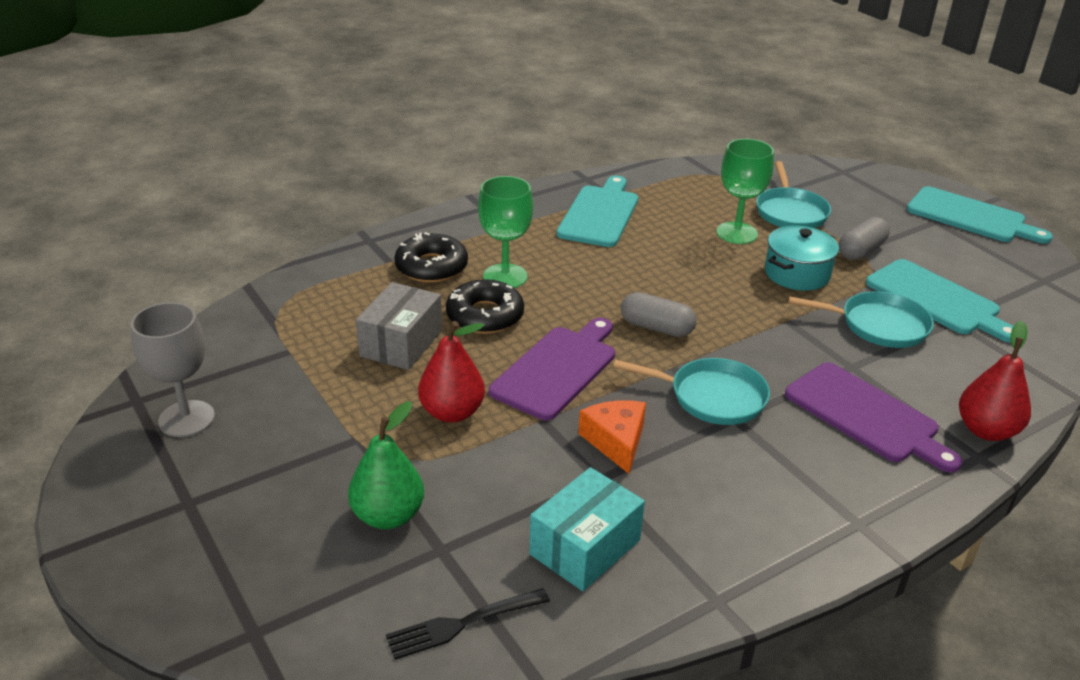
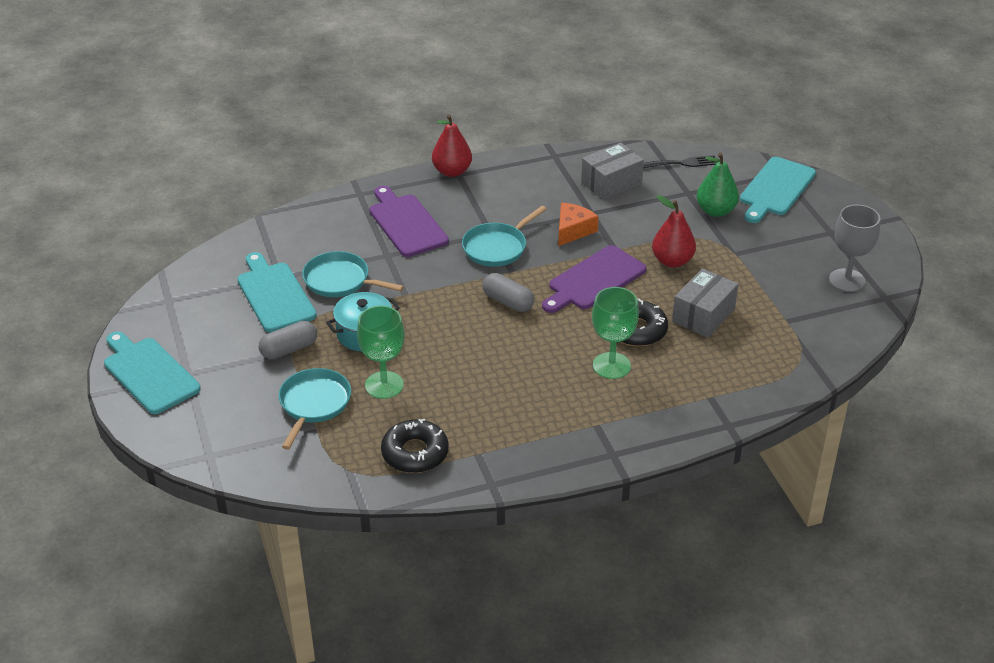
camera: 165 degrees left, 5 degrees up
black donut [394,232,468,283] -> black donut moved to [381,419,449,473]
turquoise box [529,467,645,591] -> grey box [581,142,644,201]
turquoise cutting board [557,175,638,247] -> turquoise cutting board moved to [740,157,816,223]
orange cheese [578,400,646,474] -> orange cheese turned 150 degrees counterclockwise [558,203,599,246]
turquoise pan [613,358,770,425] -> turquoise pan turned 75 degrees counterclockwise [462,206,546,267]
red pear [959,321,1031,441] -> red pear moved to [432,114,472,177]

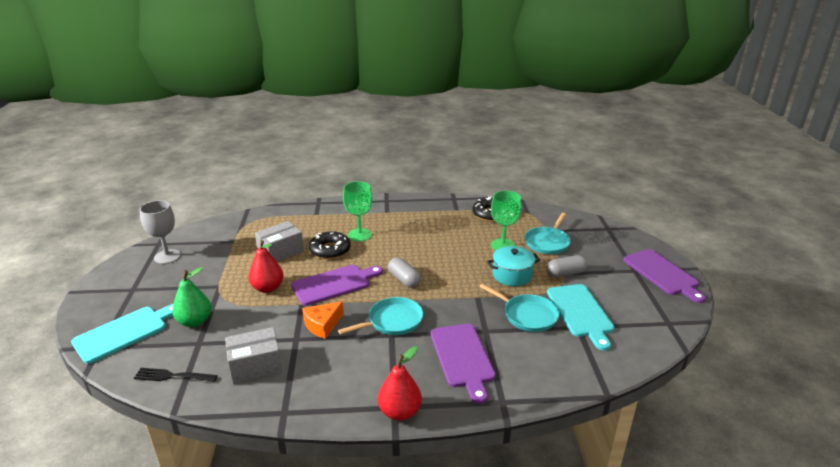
camera: 165 degrees left, 10 degrees down
turquoise cutting board [104,332,201,414] -> purple cutting board [623,249,706,303]

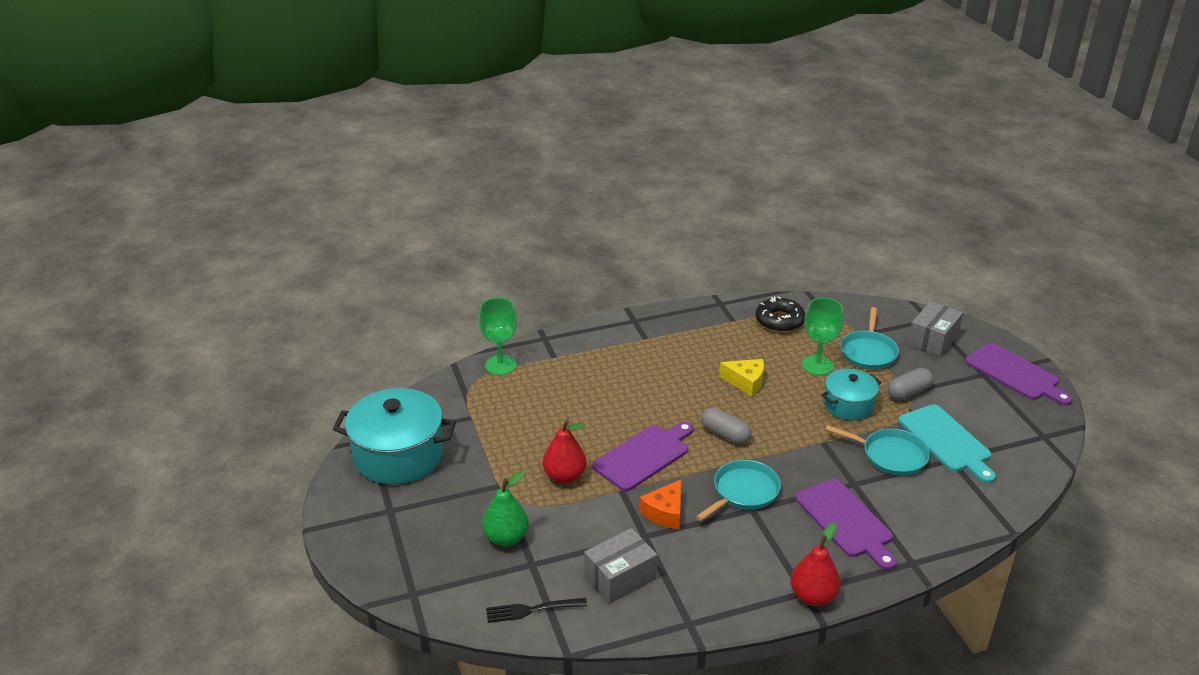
camera: 15 degrees left, 5 degrees up
turquoise cutting board [71,304,173,364] -> none
grey goblet [140,200,181,264] -> turquoise pot [333,388,456,485]
grey box [255,221,304,262] -> grey box moved to [908,301,963,357]
black donut [309,231,351,259] -> none
green goblet [343,181,372,242] -> green goblet moved to [479,298,517,375]
none -> yellow cheese [719,359,764,397]

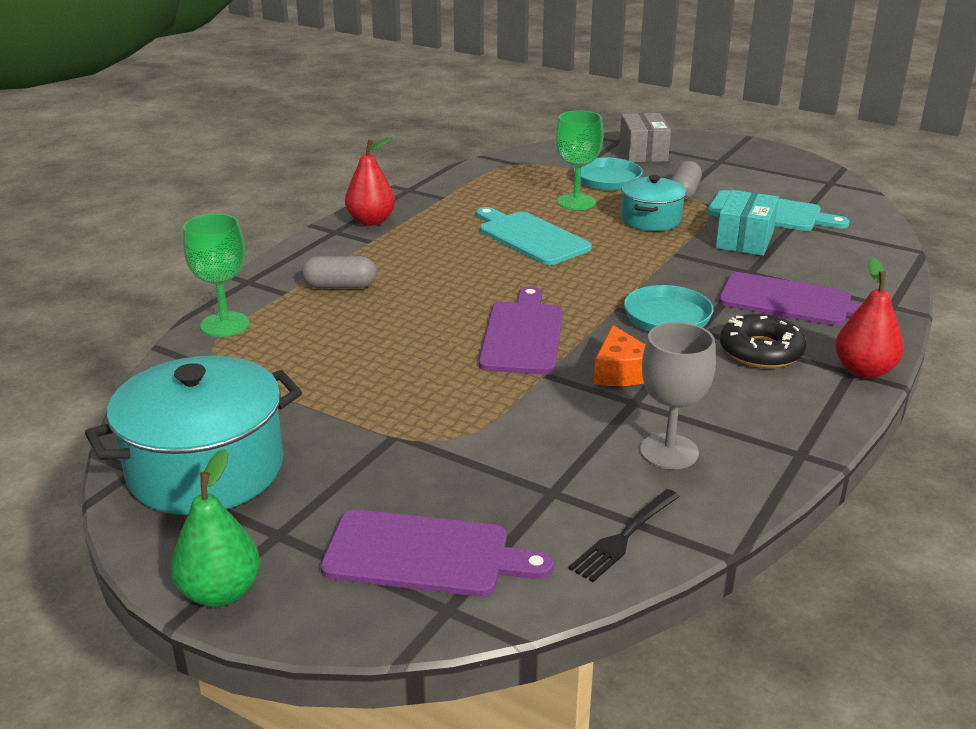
camera: 40 degrees left, 5 degrees down
green pear [482,471,529,547] -> green pear moved to [170,449,260,607]
red pear [543,420,587,484] -> red pear moved to [345,137,395,226]
grey box [584,528,657,604] -> grey goblet [640,322,716,470]
grey capsule [701,407,752,444] -> grey capsule moved to [302,256,377,288]
yellow cheese [719,359,764,397] -> turquoise cutting board [476,207,592,265]
black donut [755,296,805,332] -> black donut moved to [720,314,806,368]
turquoise pan [825,425,930,476] -> turquoise box [716,190,779,256]
purple cutting board [965,343,1073,405] -> purple cutting board moved to [321,510,554,597]

